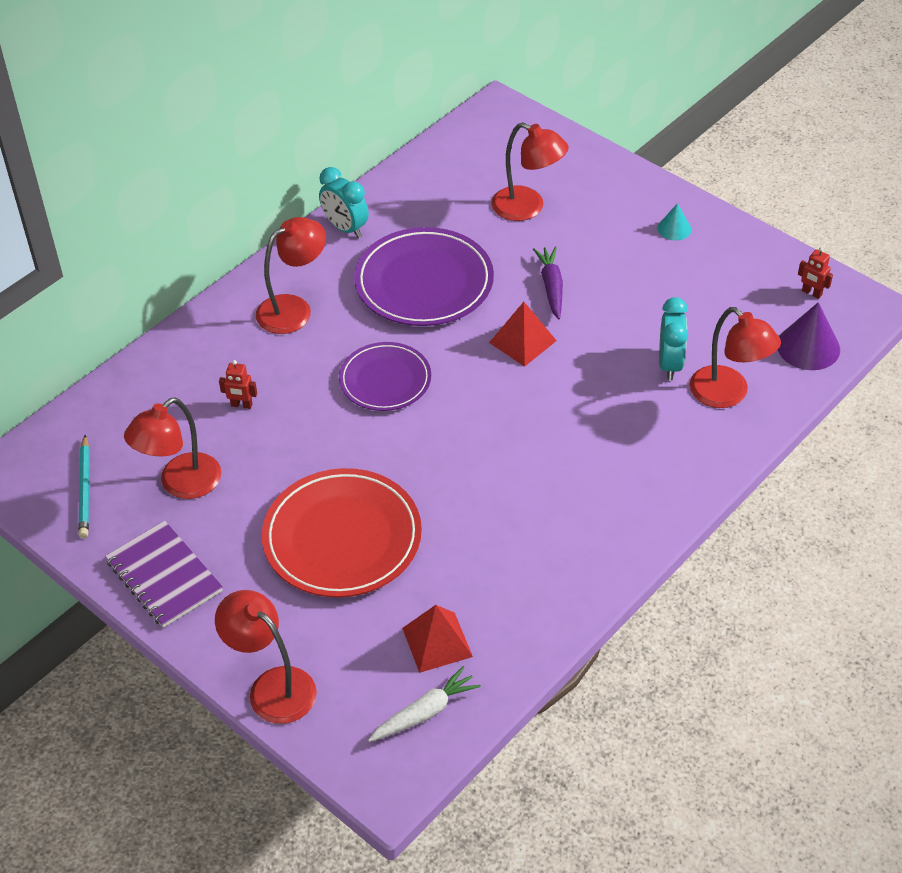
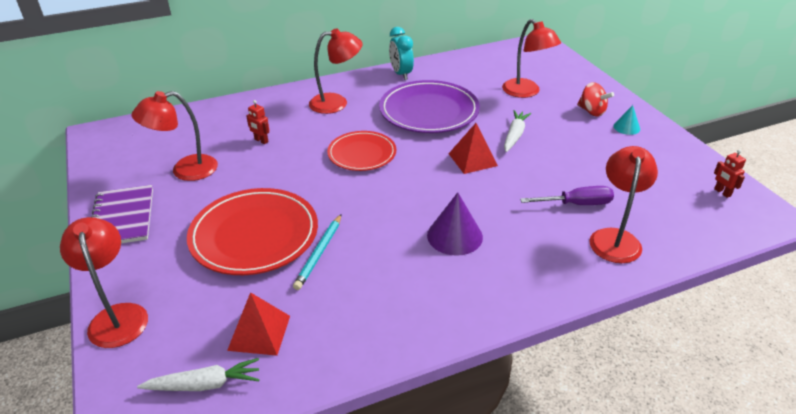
camera: 25 degrees right, 10 degrees down
turquoise pencil [78,435,90,538] -> turquoise pencil moved to [293,215,341,290]
purple plate [339,342,431,411] -> red plate [327,131,396,171]
purple carrot [533,246,563,319] -> white carrot [504,110,531,152]
turquoise clock [659,297,688,380] -> purple screwdriver [520,186,614,205]
red lamp [690,307,781,408] -> red lamp turned 150 degrees counterclockwise [589,146,658,263]
purple cone [778,302,840,370] -> purple cone moved to [427,192,483,256]
none -> red spinning top [577,82,614,117]

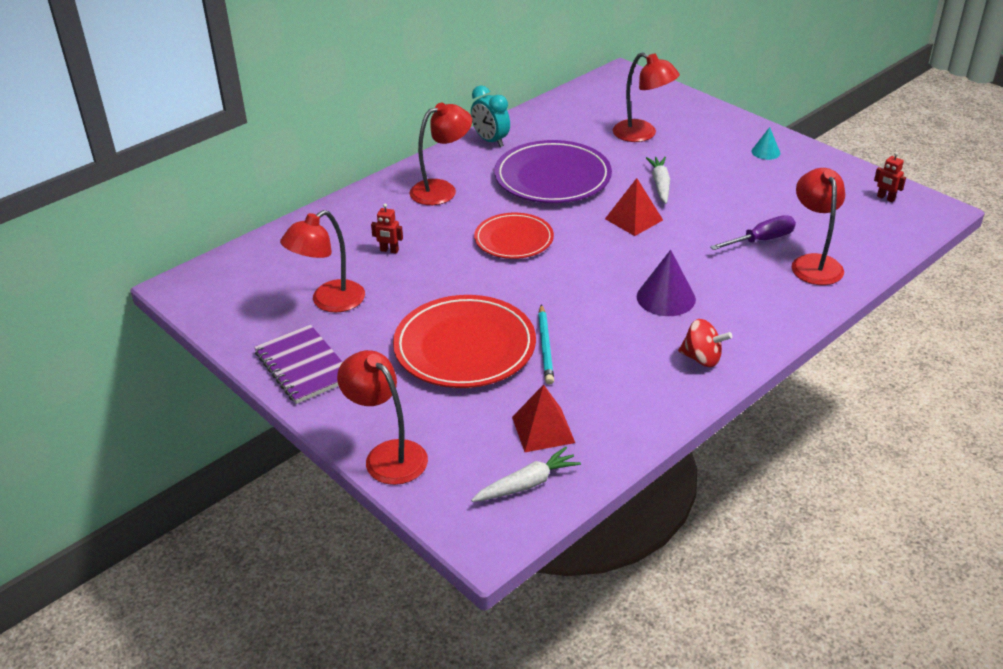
camera: 20 degrees left, 0 degrees up
red spinning top [577,82,614,117] -> red spinning top moved to [678,319,732,367]

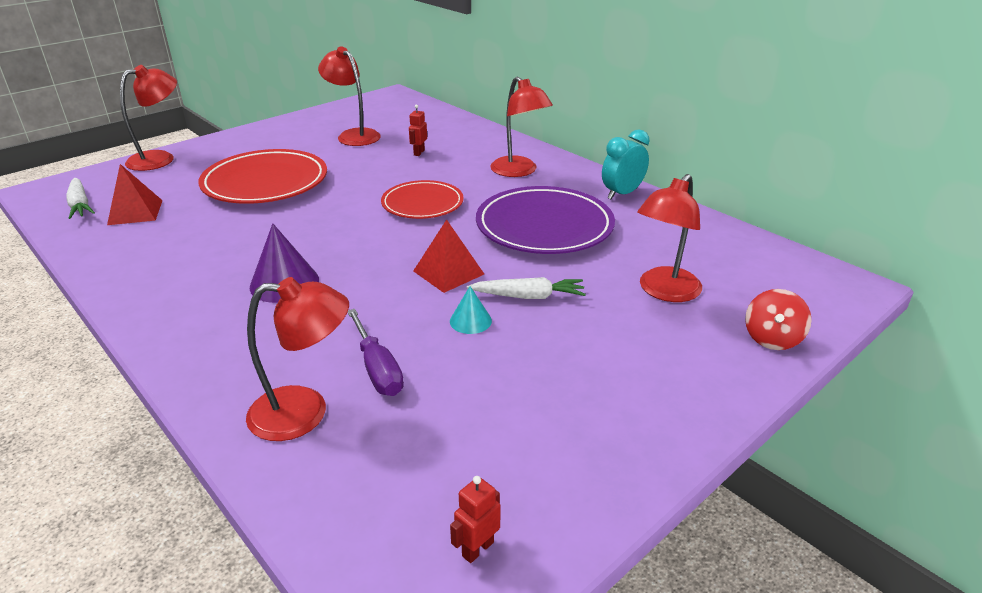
camera: 90 degrees right, 5 degrees down
purple notebook [254,324,343,404] -> none
turquoise pencil [538,304,554,385] -> none
red spinning top [678,319,732,367] -> red spinning top moved to [745,289,812,350]
turquoise cone [751,127,780,160] -> turquoise cone moved to [450,286,492,334]

